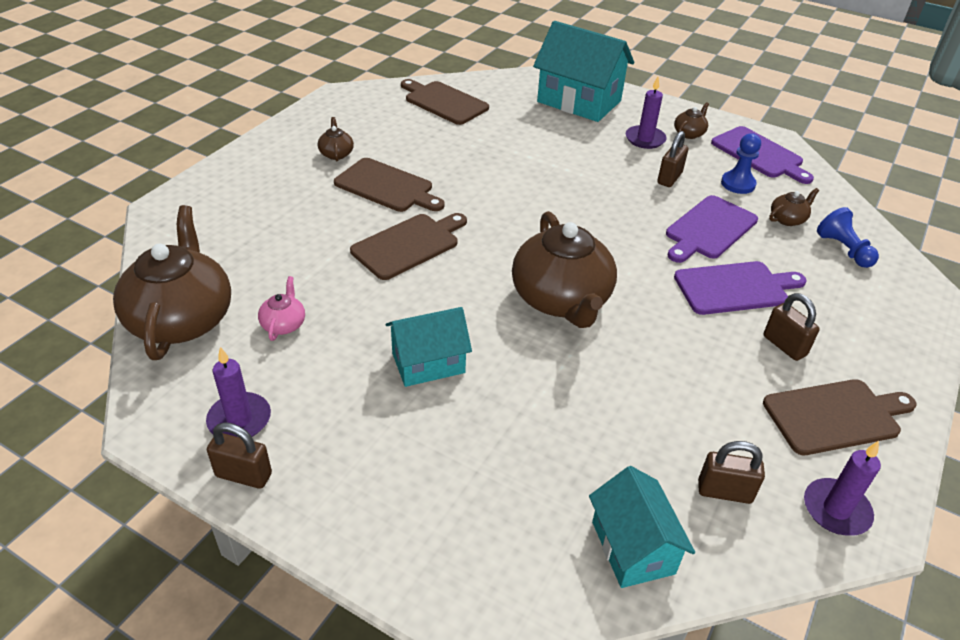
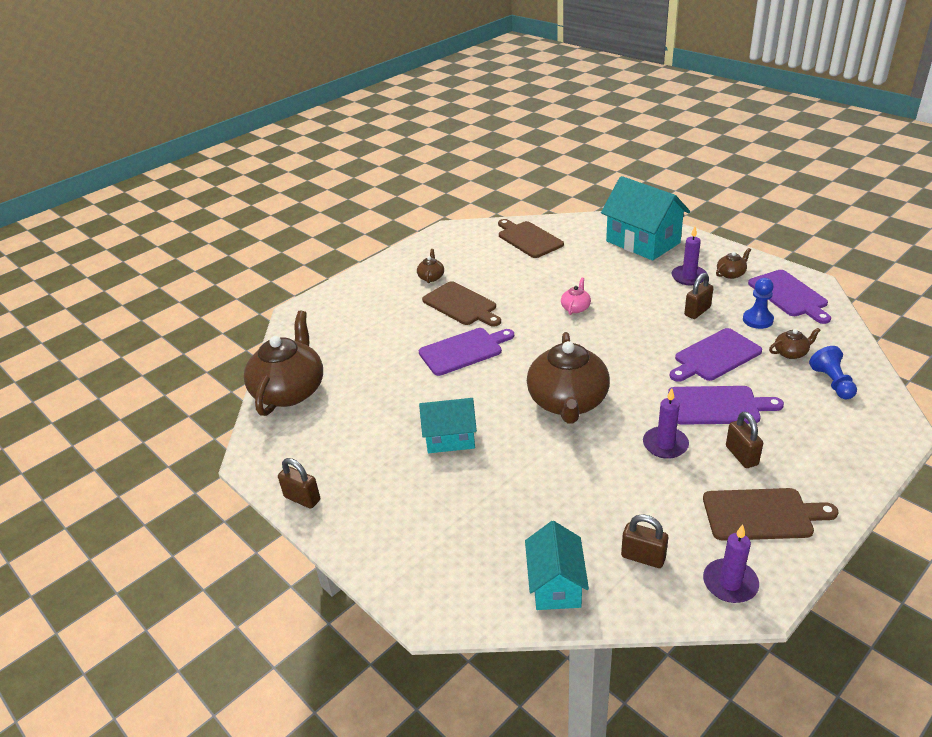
camera: 20 degrees right, 5 degrees down
purple candle [206,347,271,437] -> purple candle moved to [643,388,689,459]
pink teapot [258,276,305,341] -> pink teapot moved to [561,278,591,315]
brown cutting board [350,213,467,280] -> purple cutting board [419,328,514,376]

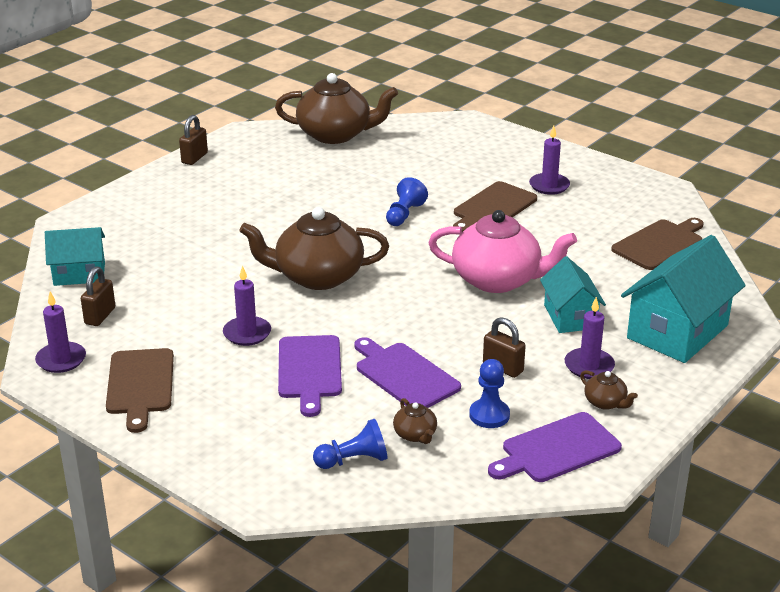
camera: 80 degrees right, 5 degrees down
brown teapot [417,249,444,283] -> purple candle [529,126,570,195]
purple cutting board [419,328,514,376] -> blue pawn [386,177,428,226]
turquoise house [419,398,477,453] -> turquoise house moved to [540,256,606,333]
pink teapot [561,278,591,315] -> pink teapot [428,210,577,293], size x2.36
brown padlock [726,412,763,468] -> none

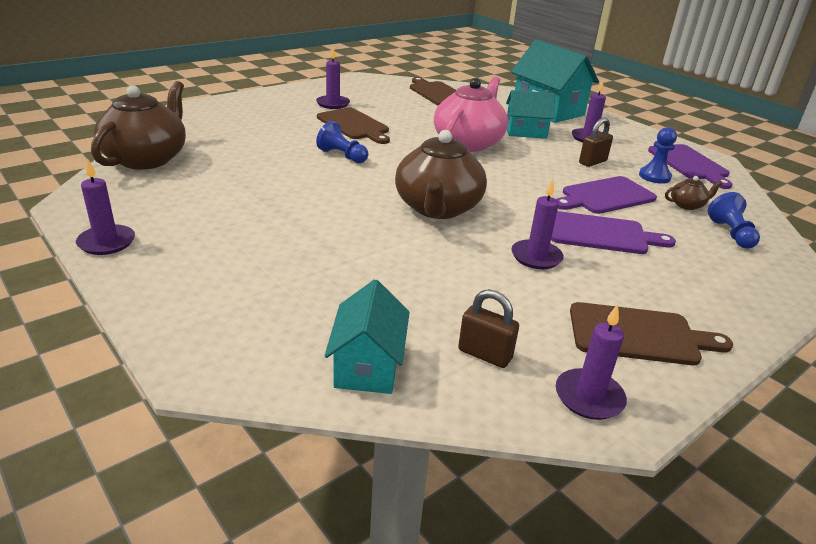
camera: 80 degrees left, 0 degrees up
brown padlock [179,115,208,165] -> purple candle [76,159,135,255]
brown teapot [580,370,638,410] -> none

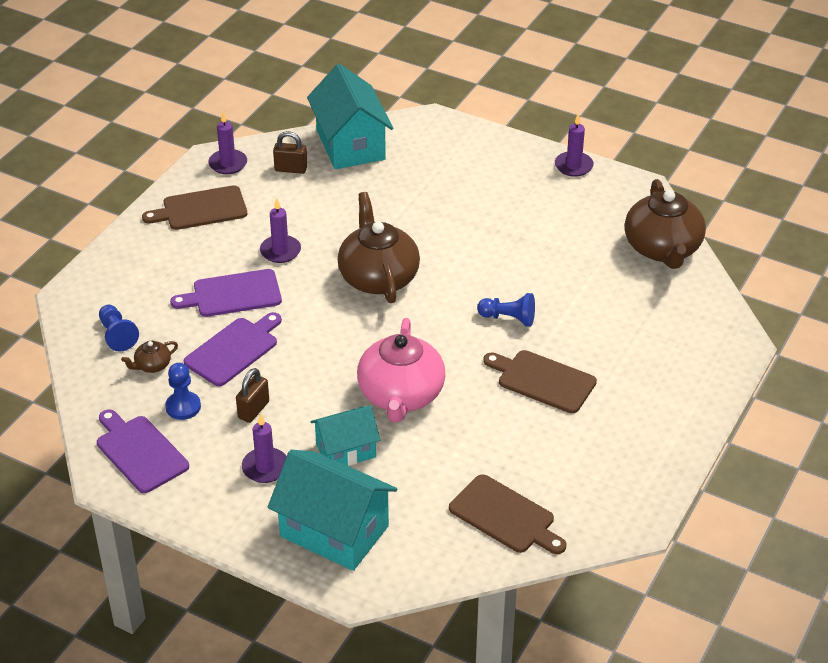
camera: 160 degrees right, 10 degrees up
purple candle [316,48,350,109] -> none
turquoise house [324,280,410,394] -> turquoise house [307,64,393,169], size x1.65

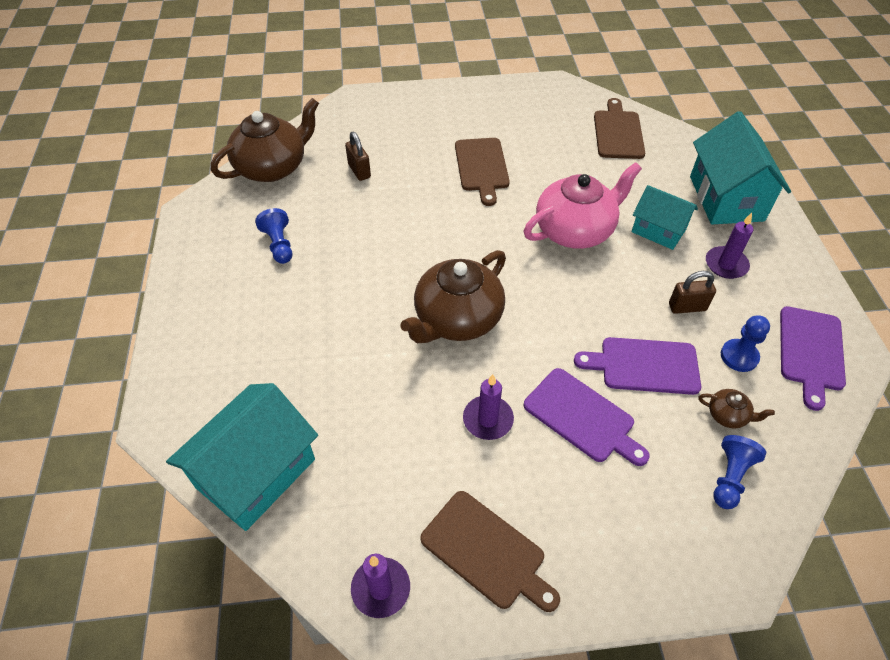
camera: 125 degrees left, 10 degrees up
brown padlock [273,131,307,174] -> brown padlock moved to [345,132,371,181]
blue pawn [477,293,535,327] -> blue pawn moved to [255,208,292,264]
purple candle [555,114,594,177] -> none

